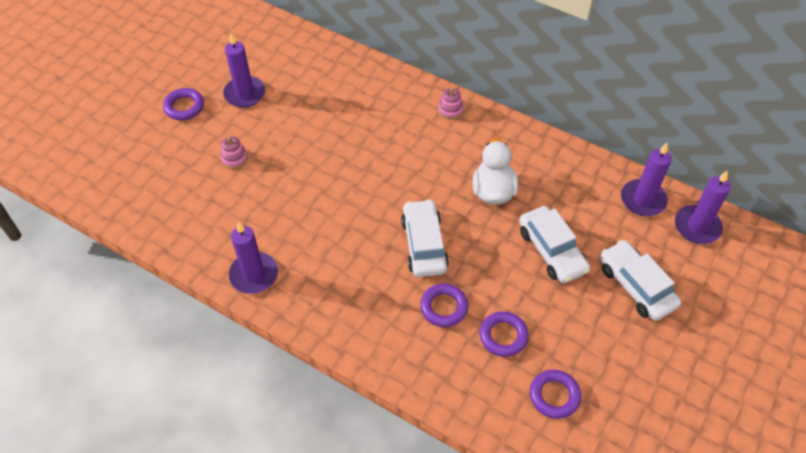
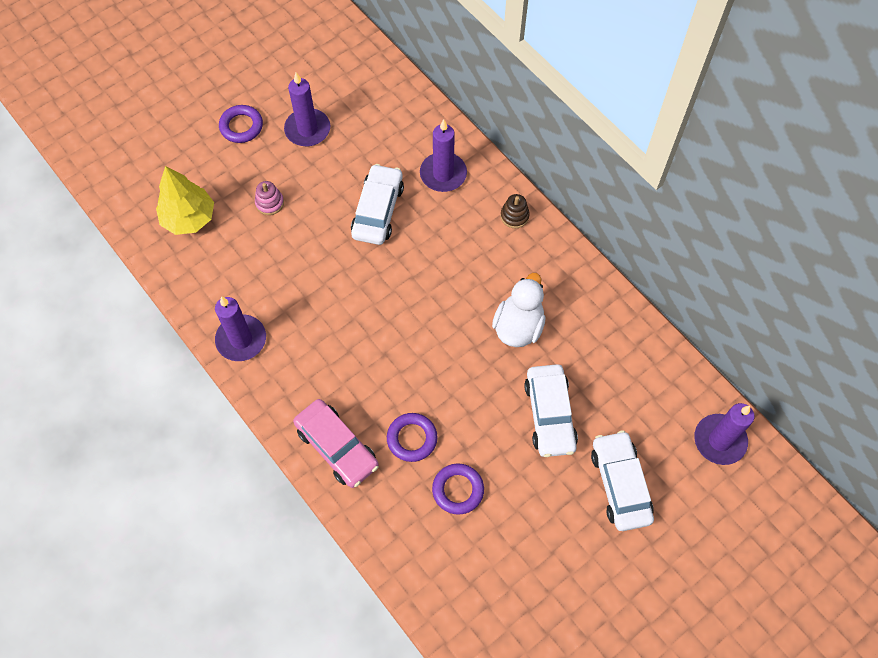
camera: 20 degrees right, 10 degrees up
white car [401,199,449,277] -> white car moved to [351,164,404,245]
pink stacking toy [438,88,464,120] -> brown stacking toy [500,194,530,228]
purple ring [530,370,581,419] -> none
purple candle [621,143,672,216] -> purple candle moved to [420,119,467,192]
none -> yellow tree [156,166,214,235]
none -> pink car [293,399,379,488]

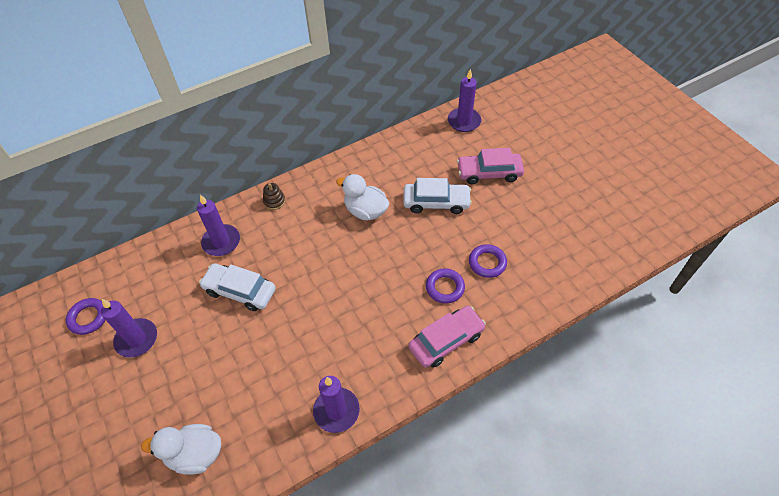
camera: 80 degrees left, 10 degrees down
yellow tree [156,166,214,235] -> white duck [141,424,221,475]
purple ring [219,105,263,143] -> purple ring moved to [66,298,105,335]
pink stacking toy [255,181,284,215] -> none
white car [591,431,654,531] -> pink car [457,148,524,184]

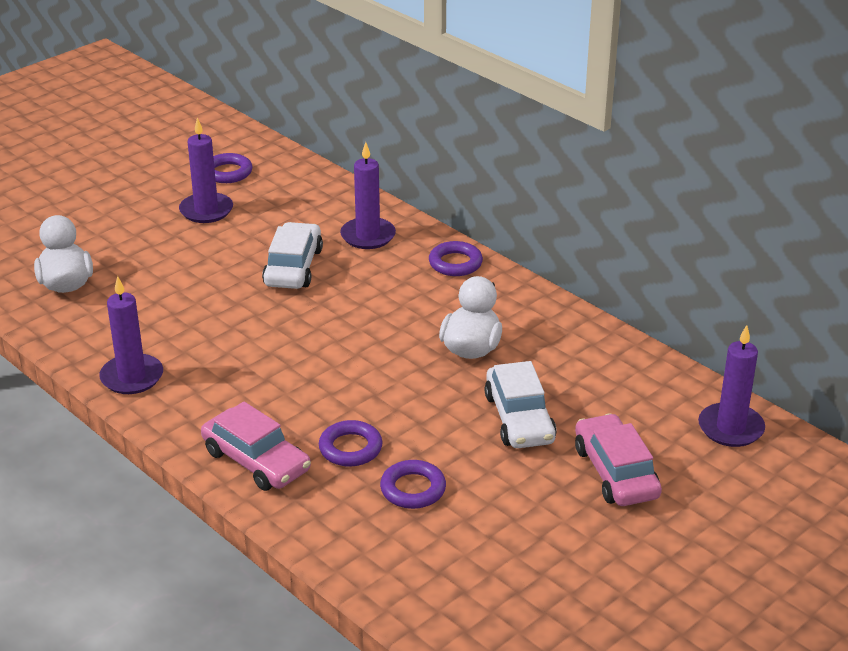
camera: 75 degrees right, 20 degrees down
brown stacking toy [263,183,285,210] -> purple ring [429,241,483,276]

